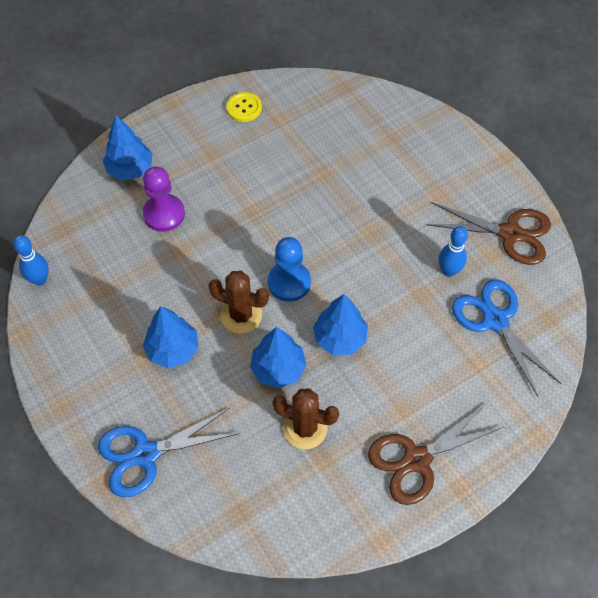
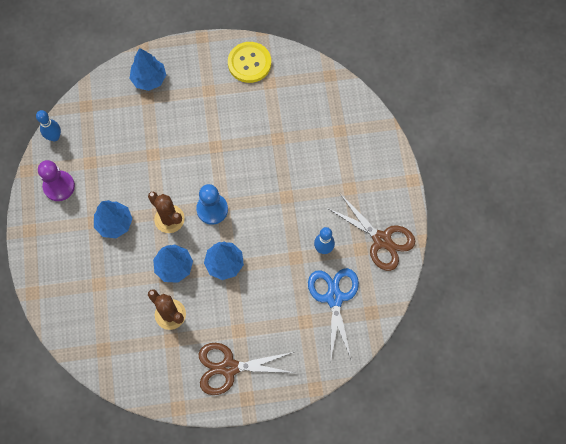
camera: 25 degrees right, 10 degrees up
blue scissors [98,408,240,497] -> none
purple pawn [143,166,185,232] -> purple pawn moved to [38,160,75,201]
yellow button [227,92,262,122] -> yellow button [228,42,271,83], size x1.61

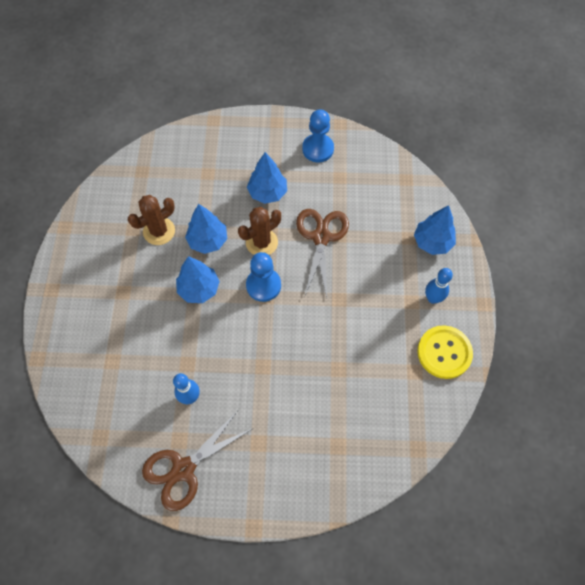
camera: 100 degrees right, 5 degrees down
blue bowling pin [36,110,61,141] -> blue bowling pin moved to [425,268,453,304]
purple pawn [38,160,75,201] -> blue pawn [302,109,334,162]
brown scissors [199,343,295,395] -> brown scissors moved to [296,209,349,297]
blue scissors [308,268,359,361] -> none

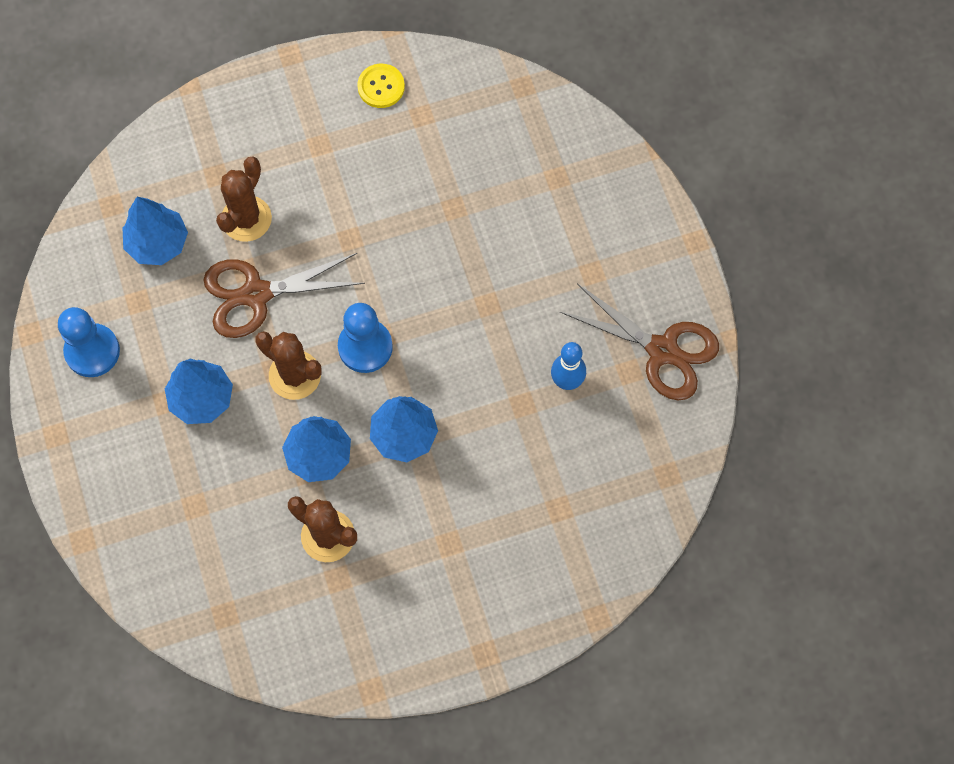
camera: 110 degrees left, 5 degrees up
blue tree [414,205,456,255] -> blue tree moved to [123,197,188,265]
yellow button [417,325,473,379] -> yellow button [357,64,405,108], size x0.62
blue bowling pin [425,268,453,304] -> none
none -> brown cactus [216,156,272,242]

